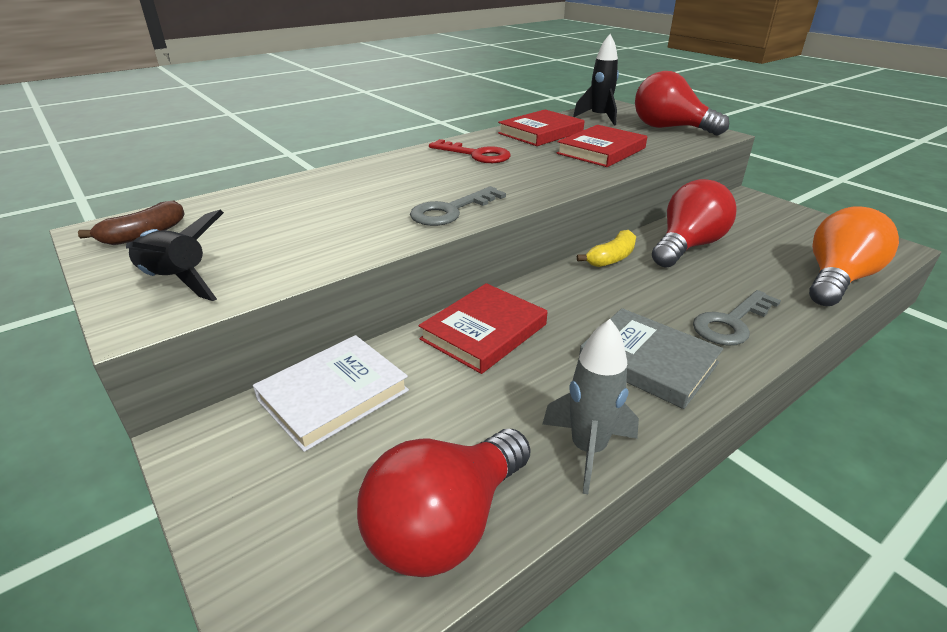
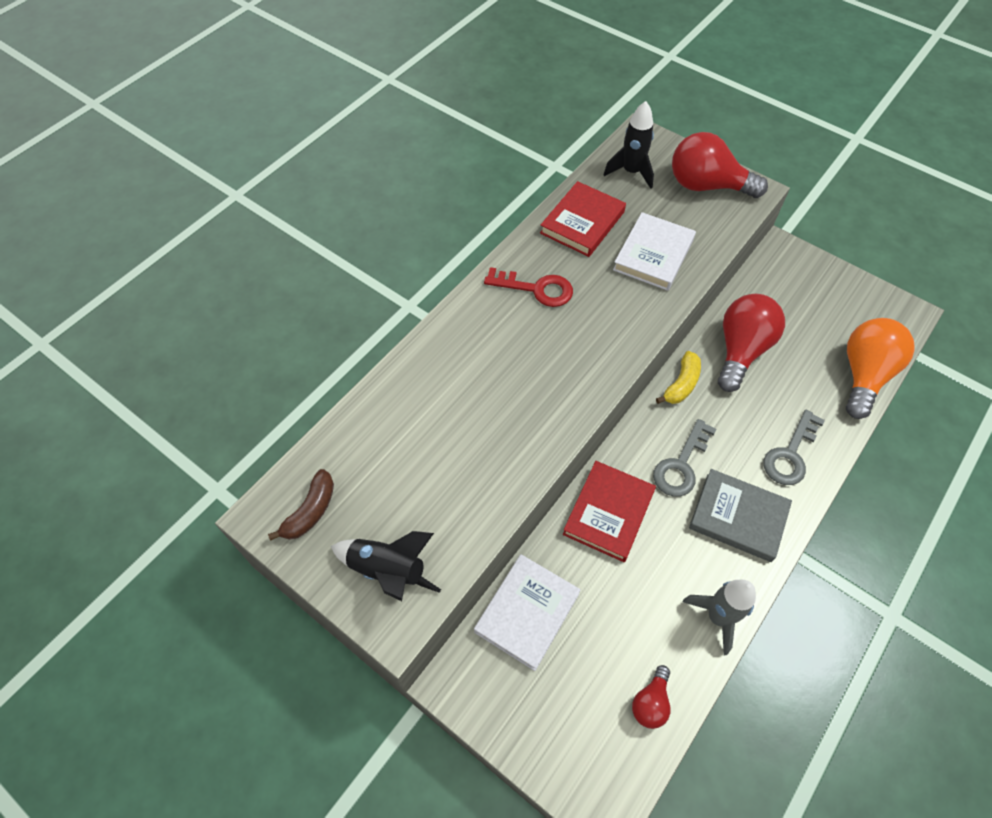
camera: 15 degrees left, 25 degrees up
red light bulb [357,429,531,577] -> red light bulb [632,665,671,729], size x0.49
grey key [410,186,506,226] -> grey key moved to [653,419,716,497]
red book [557,125,647,167] -> white book [613,212,696,291]

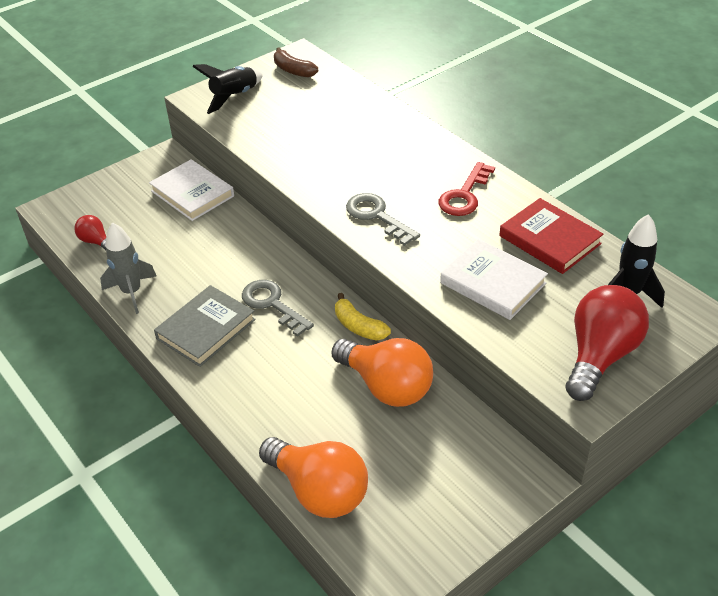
camera: 105 degrees right, 15 degrees down
red book [563,461,656,562] -> none
red light bulb [718,294,785,392] -> orange light bulb [331,338,433,407]
grey key [763,410,825,485] -> grey key moved to [346,193,420,246]

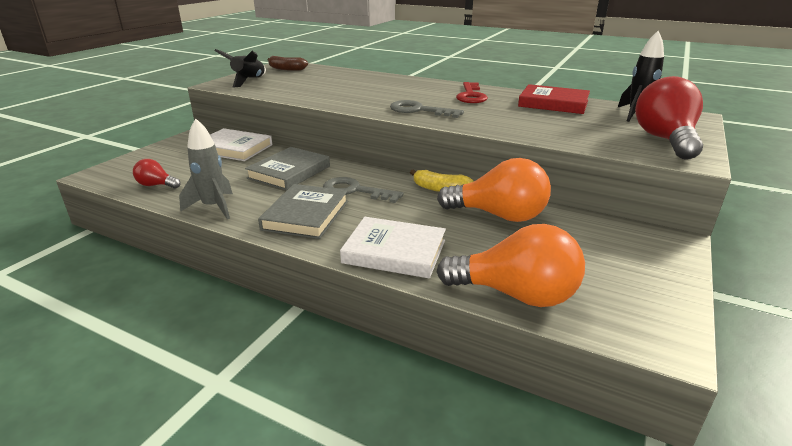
camera: 25 degrees left, 15 degrees down
white book [440,239,548,320] -> white book moved to [340,217,446,278]
none -> grey book [245,147,330,190]

